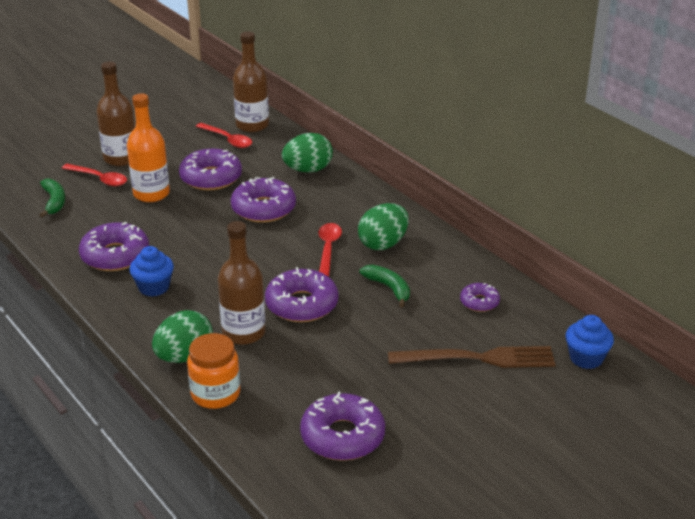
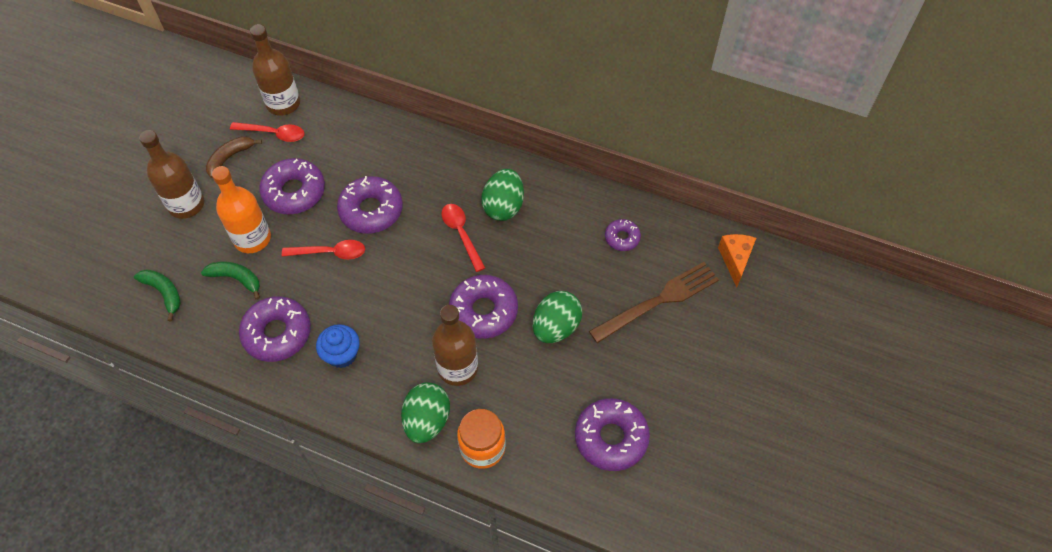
camera: 30 degrees left, 25 degrees up
red spoon [62,164,127,186] -> red spoon moved to [282,240,365,260]
green egg [282,133,333,173] -> green egg moved to [533,291,582,343]
green banana [359,265,410,308] -> green banana moved to [201,262,260,300]
blue cupcake [566,315,614,369] -> orange cheese [718,234,756,288]
none -> brown banana [206,136,262,178]

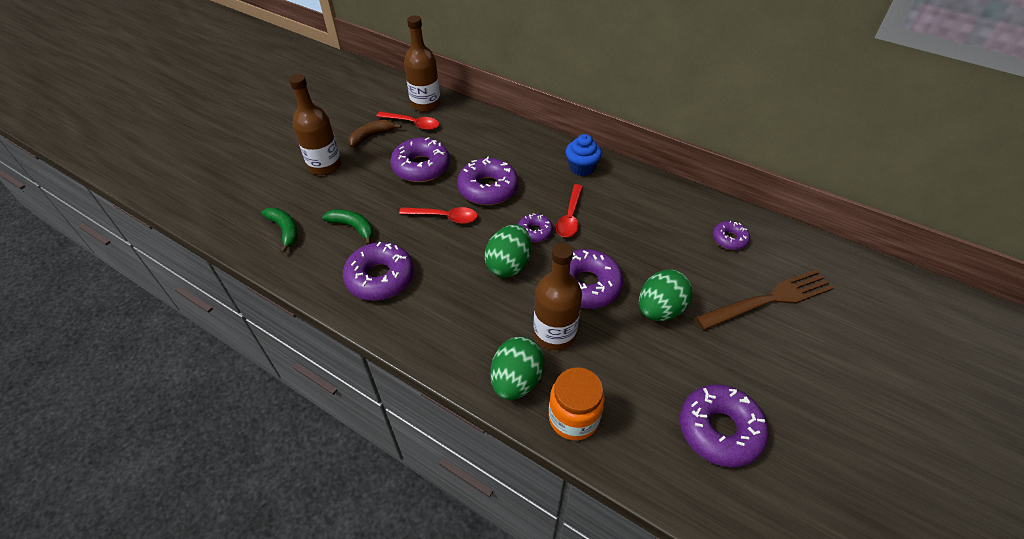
camera: 10 degrees right, 10 degrees down
orange bottle [212,166,271,253] -> none
blue cupcake [316,324,360,368] -> blue cupcake moved to [566,134,602,176]
red spoon [441,204,485,272] -> red spoon turned 150 degrees counterclockwise [556,184,583,237]
green egg [481,169,524,221] -> green egg moved to [484,225,531,278]
orange cheese [718,234,756,288] -> none
none -> purple donut [518,214,553,242]

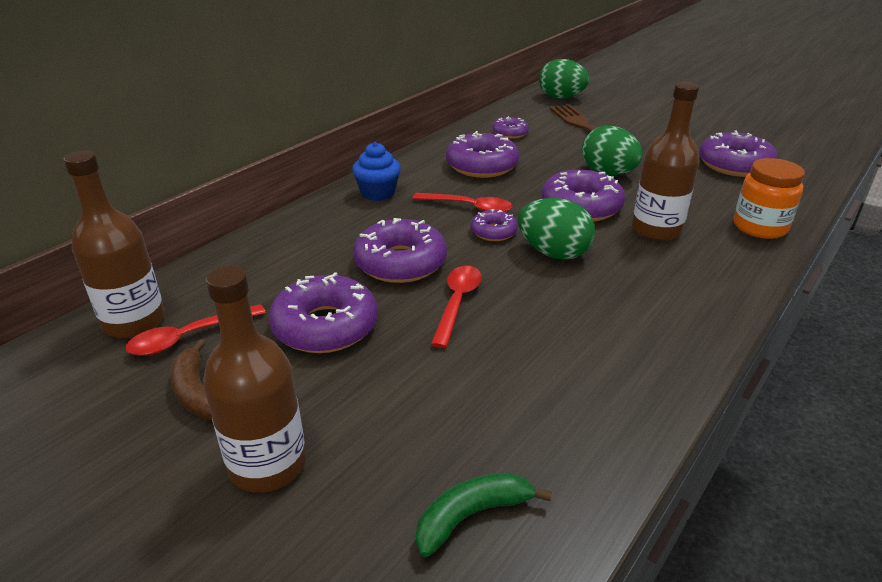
camera: 85 degrees left, 15 degrees down
green banana [322,209,373,245] -> none
purple donut [343,242,414,301] -> purple donut moved to [446,131,520,178]
red spoon [377,112,439,130] -> red spoon turned 150 degrees counterclockwise [126,304,266,356]
green egg [490,337,545,400] -> green egg moved to [539,59,589,98]

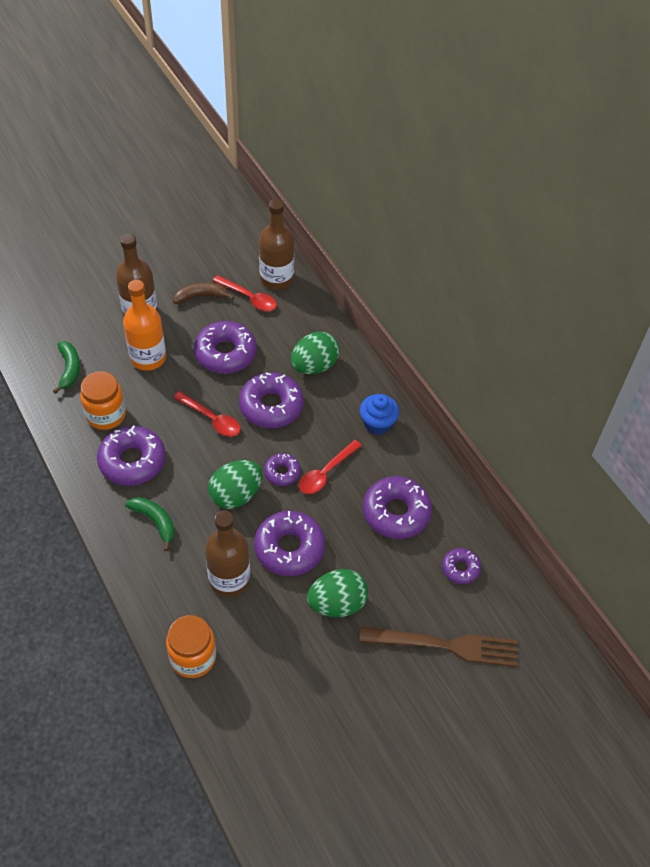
camera: 110 degrees right, 20 degrees up
red spoon [126,304,266,356] -> red spoon turned 135 degrees clockwise [213,275,277,311]
green egg [539,59,589,98] -> green egg moved to [291,332,339,374]
purple donut [699,130,778,177] -> purple donut moved to [97,425,166,486]
none -> orange jar [80,371,126,430]
none -> orange bottle [123,280,166,371]
none -> green banana [125,497,175,551]

